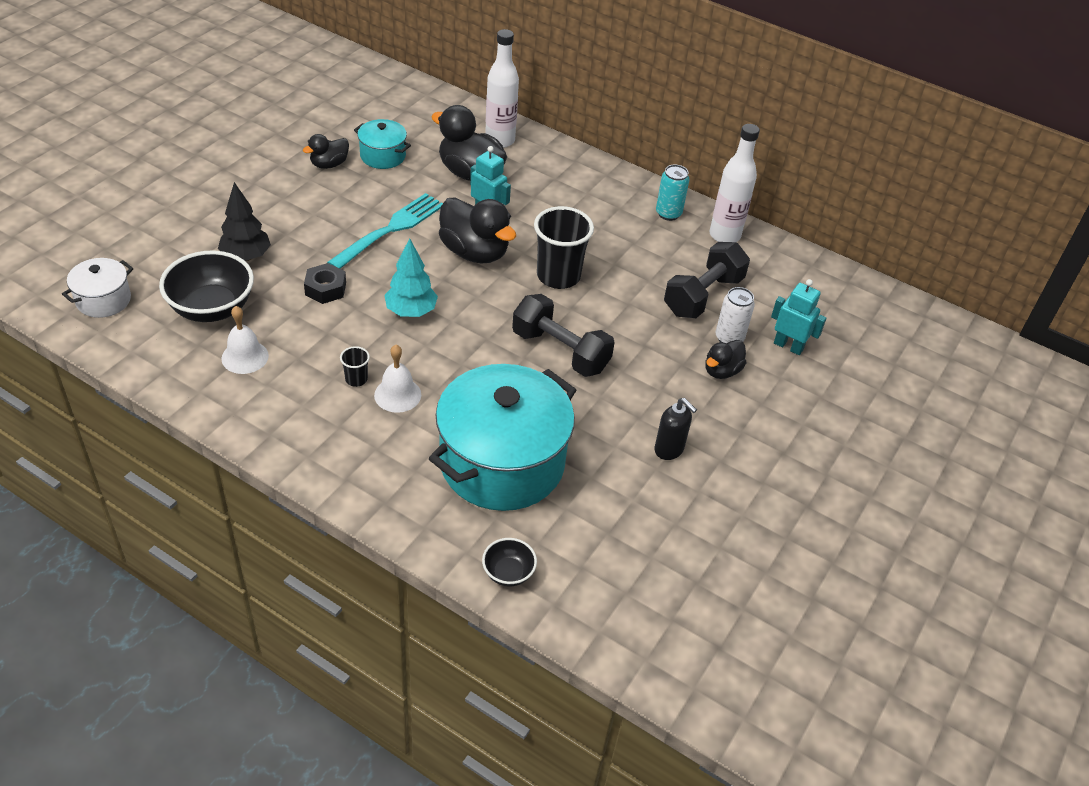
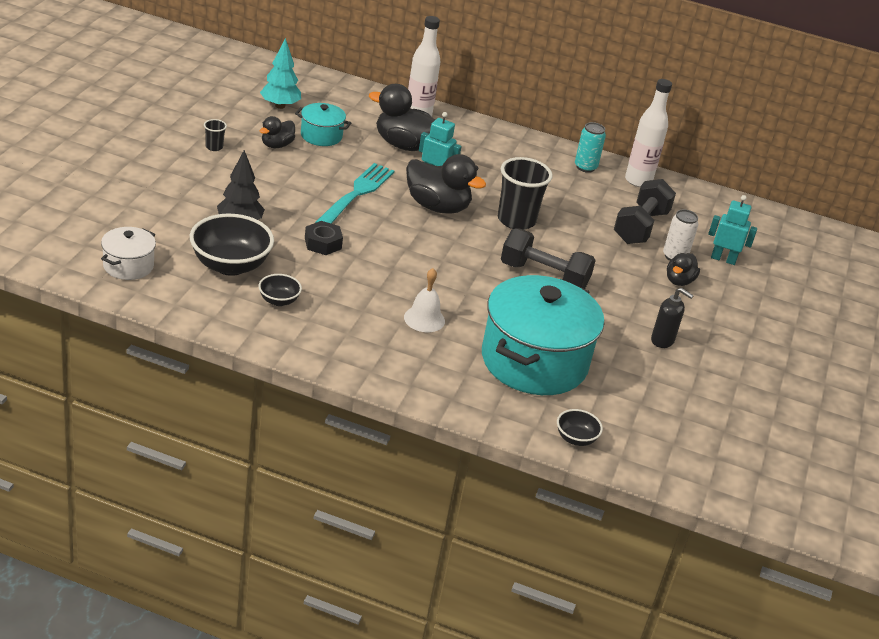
camera: 15 degrees left, 10 degrees down
white bell [221,306,269,374] -> black bowl [258,274,302,306]
black cup [340,346,370,387] -> black cup moved to [204,119,227,151]
turquoise tree [385,238,438,317] -> turquoise tree moved to [260,38,301,109]

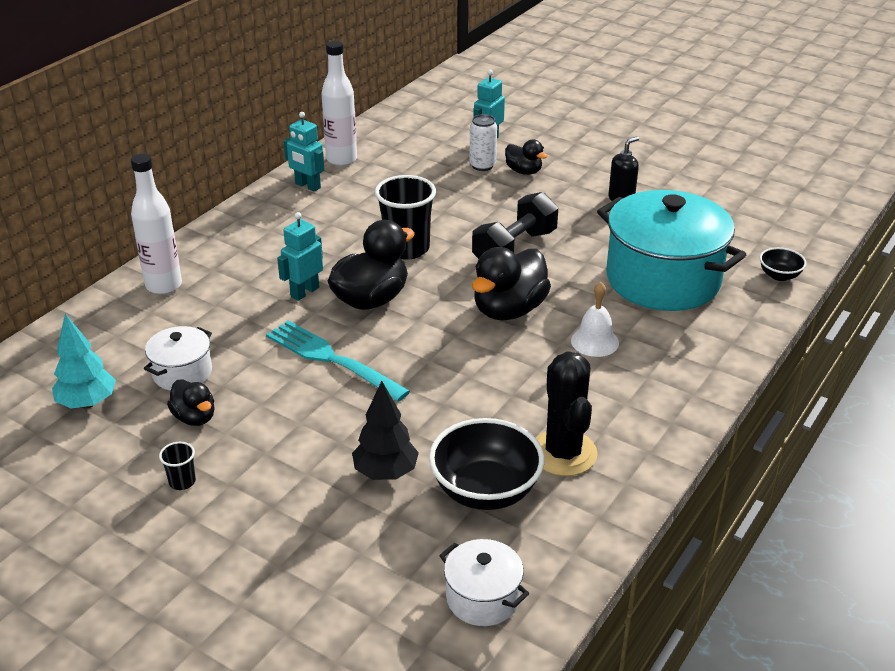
camera: 70 degrees left, 0 degrees up
black bowl [258,274,302,306] -> black cactus [536,351,598,476]
turquoise pot [295,103,351,146] -> white pot [144,326,212,391]
black nut [305,221,343,255] -> none
black duck [369,84,435,151] -> black duck moved to [472,247,551,320]
turquoise can [575,122,606,173] -> turquoise robot [284,112,325,192]
black dumbbell [614,179,676,244] -> none

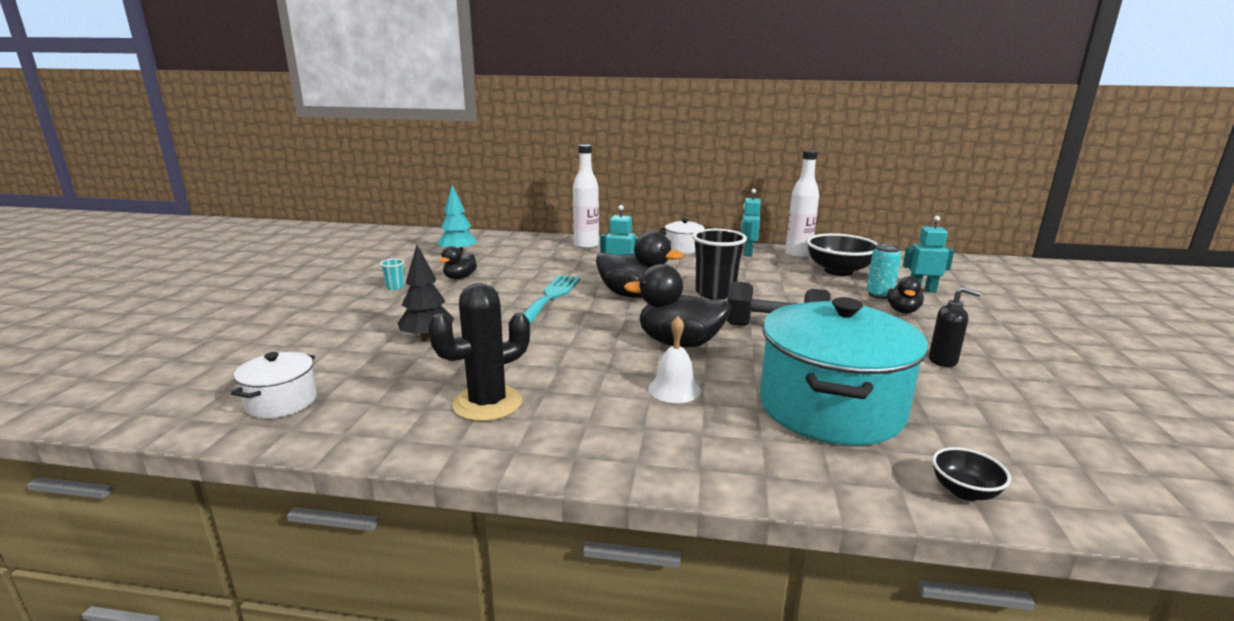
camera: 65 degrees right, 15 degrees down
white pot [144,326,212,391] -> white pot moved to [659,219,705,254]
black cup [159,442,196,490] -> turquoise cup [380,259,405,290]
black bowl [429,418,545,510] -> black bowl moved to [807,233,878,276]
white can [469,114,497,171] -> turquoise can [866,244,901,299]

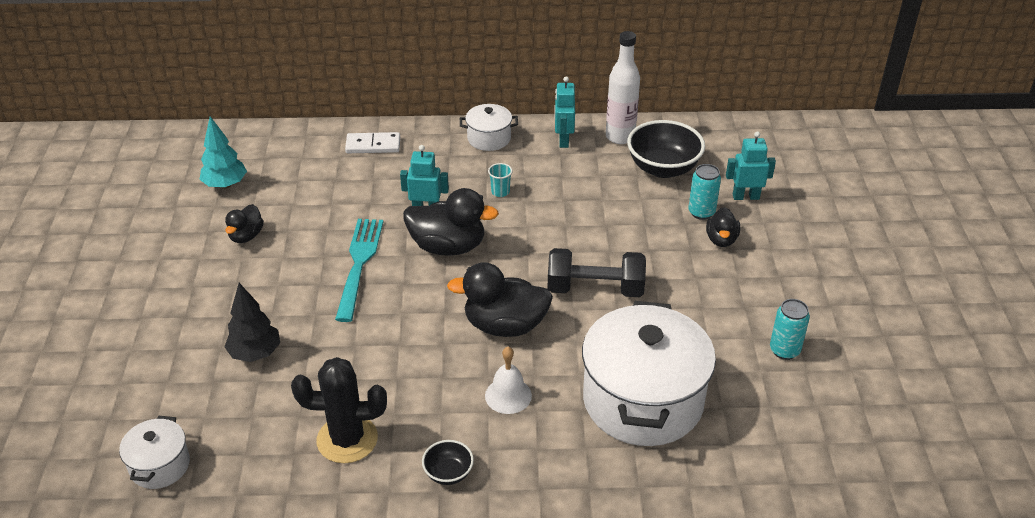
camera: 10 degrees left, 20 degrees up
turquoise cup [380,259,405,290] -> turquoise cup moved to [488,163,513,197]
black cactus [428,283,530,421] -> black cactus turned 45 degrees clockwise [291,357,387,464]
white bottle [573,144,599,249] -> white domino [345,132,400,153]
black cup [692,229,747,300] -> none
turquoise pot [760,297,928,446] -> white pot [582,301,716,446]
black soap dispenser [929,287,981,367] -> none
black bowl [932,447,1011,501] -> black bowl moved to [422,440,474,485]
none -> turquoise can [770,299,810,360]

